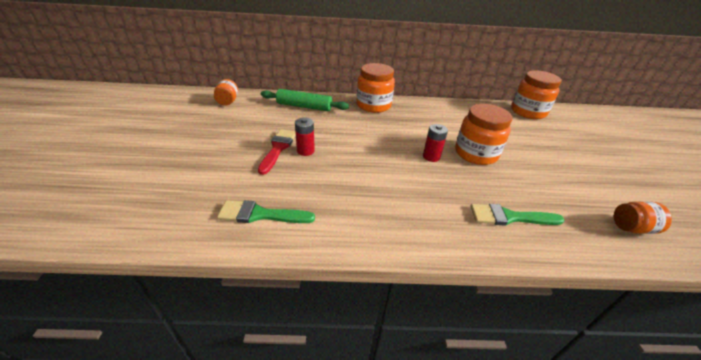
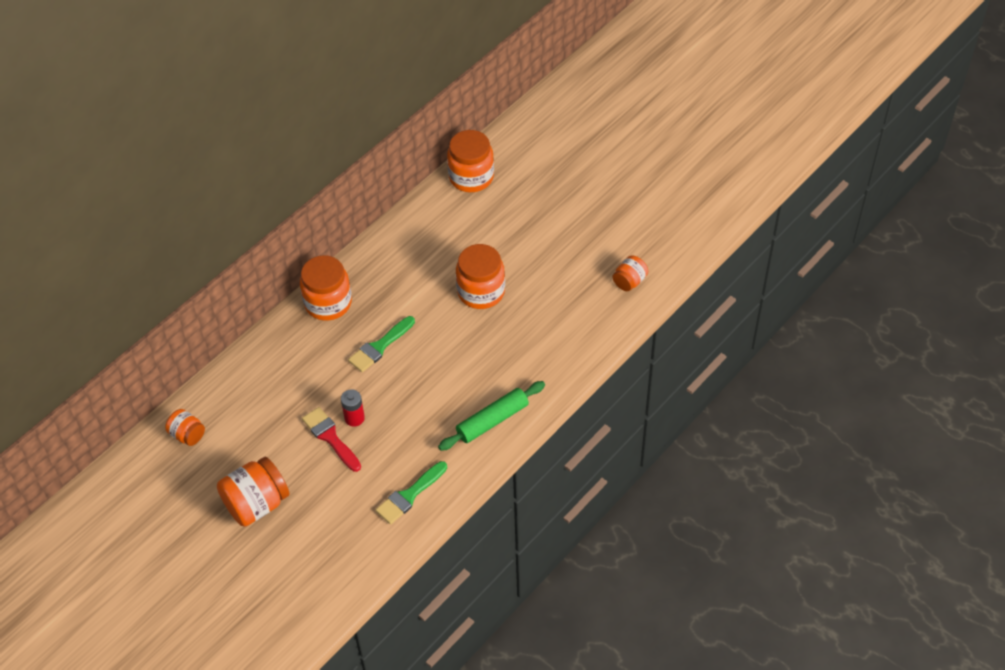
camera: 45 degrees left, 15 degrees up
green rolling pin [261,89,349,111] -> green rolling pin moved to [438,381,545,451]
red battery [423,124,448,162] -> none
green brush [470,204,565,226] -> green brush moved to [348,316,415,372]
none -> orange jar [217,457,290,527]

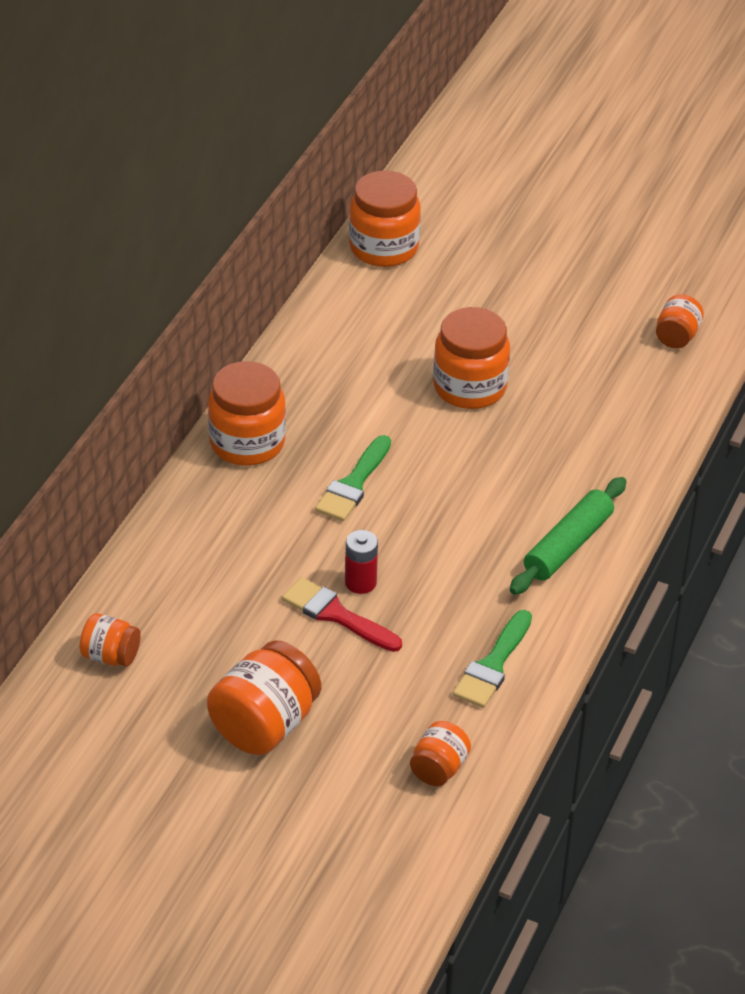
camera: 20 degrees left, 10 degrees down
none -> orange jar [410,721,471,786]

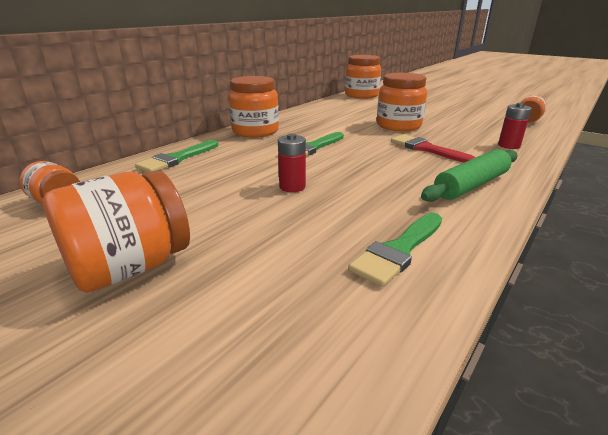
camera: 15 degrees right, 15 degrees down
red brush [282,577,402,652] -> red brush moved to [391,134,476,163]
orange jar [410,721,471,786] -> none
none -> green brush [135,140,218,172]
none -> red battery [498,103,532,149]

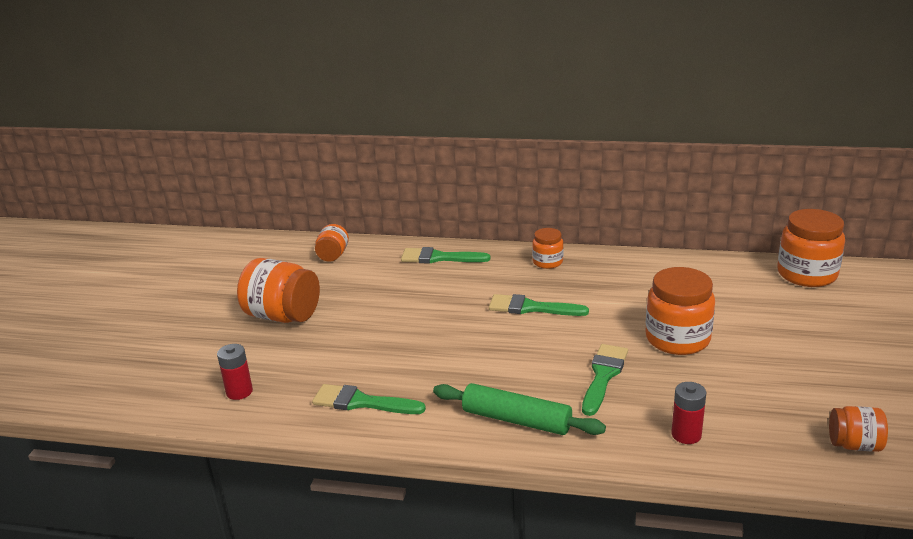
camera: 65 degrees right, 0 degrees up
orange jar [229,76,279,137] -> orange jar [532,228,563,269], size x0.56
red battery [278,133,306,192] -> red battery moved to [217,344,253,400]
red brush [391,134,476,163] -> green brush [582,344,628,416]

